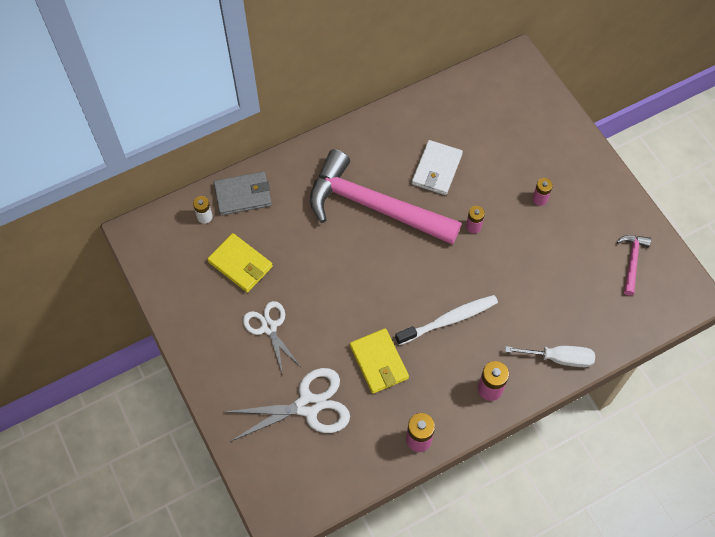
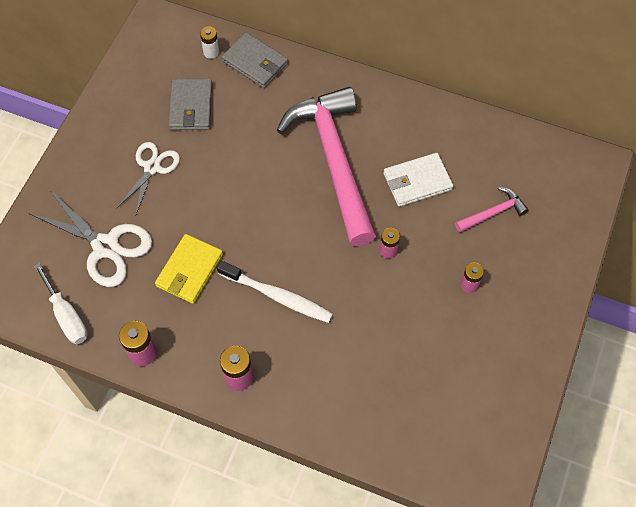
camera: 50 degrees right, 0 degrees up
yellow wallet [207,233,273,293] -> grey wallet [168,79,212,130]
white screwdriver [505,346,595,367] -> white screwdriver moved to [34,263,88,344]
pink hammer [617,235,651,296] -> pink hammer moved to [455,187,528,232]

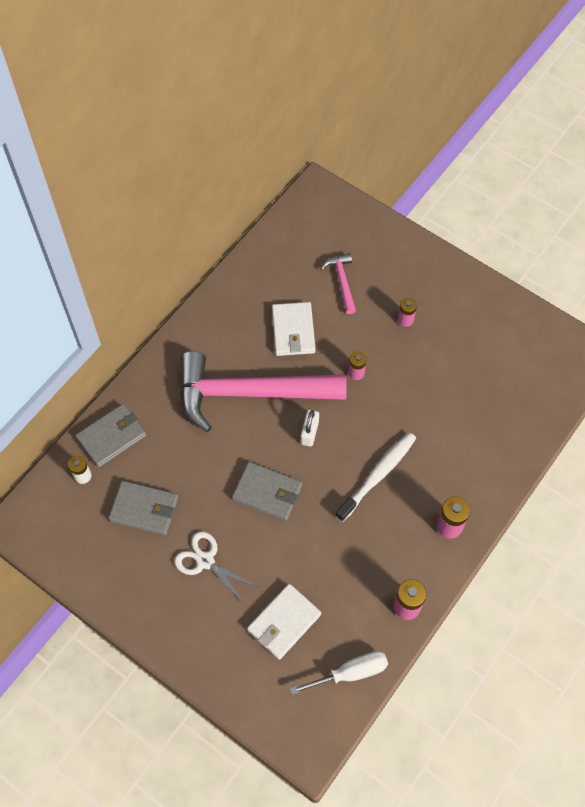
camera: 75 degrees left, 0 degrees up
white scissors [29,190,152,287] -> white wallet [247,584,321,660]
yellow wallet [155,234,223,304] -> none
none -> grey wallet [232,462,302,521]
none -> white padlock [301,410,319,447]

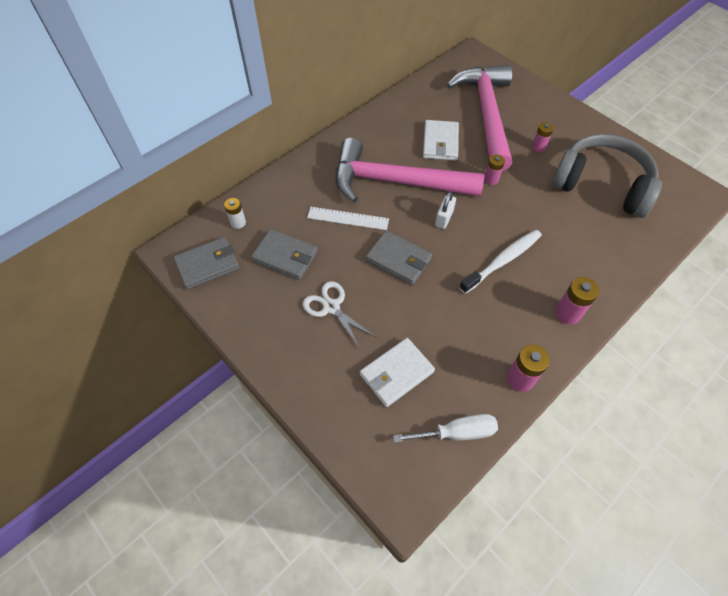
camera: 10 degrees right, 5 degrees down
grey wallet [75,404,146,468] -> grey wallet moved to [173,237,240,290]
pink hammer [320,253,356,314] -> pink hammer [447,65,512,171], size x2.39
none -> white ruler [307,207,389,230]
none -> grey headphones [552,134,662,218]

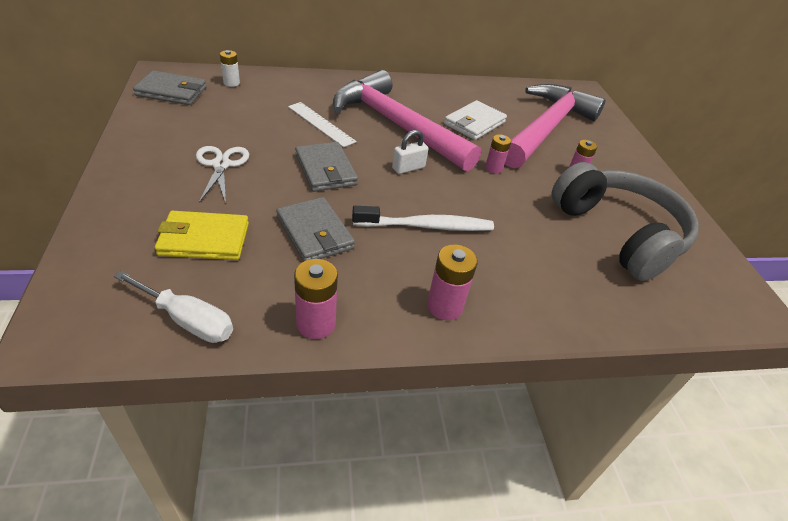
camera: 30 degrees right, 15 degrees down
grey wallet [251,229,318,280] -> grey wallet moved to [276,197,355,262]
white wallet [360,338,435,407] -> yellow wallet [155,211,249,260]

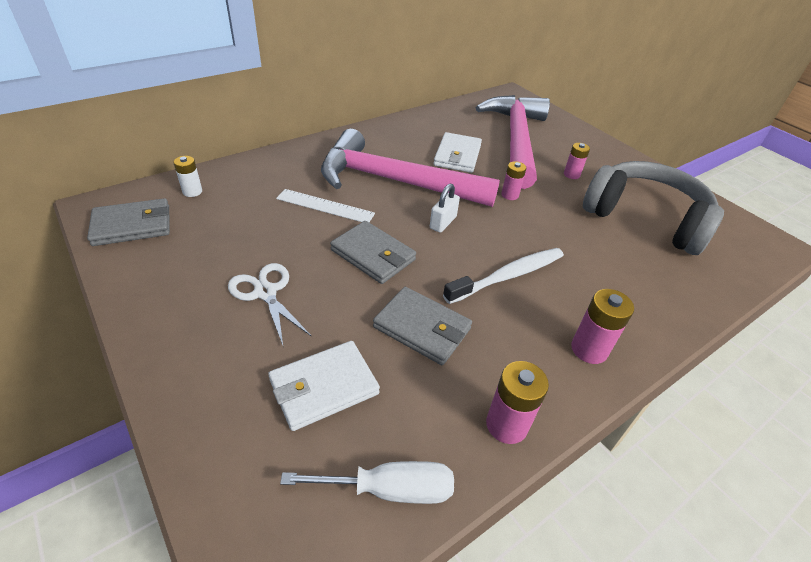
camera: 25 degrees left, 0 degrees up
yellow wallet [155,211,249,260] -> white wallet [268,341,380,431]

